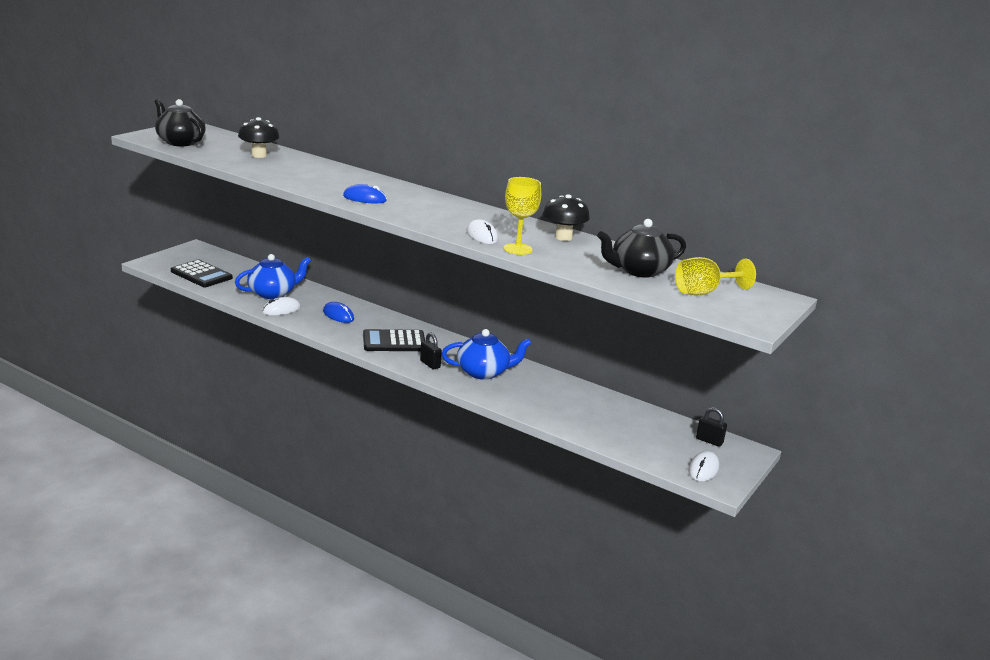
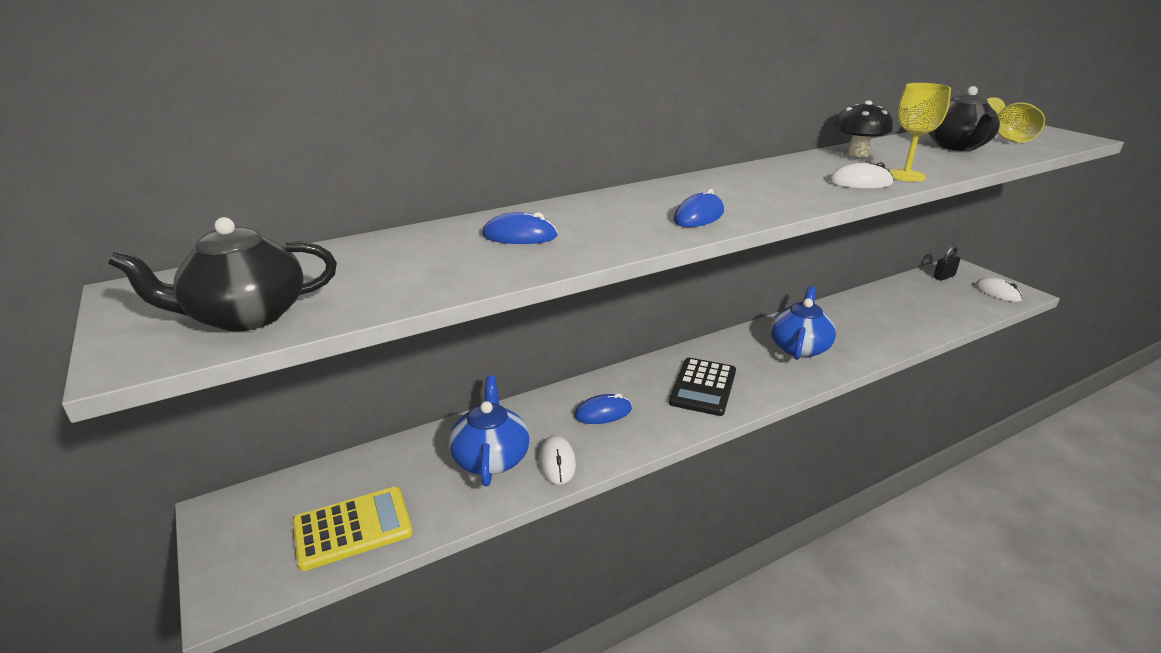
camera: 60 degrees left, 5 degrees up
black calculator [171,260,233,287] -> yellow calculator [292,487,413,571]
black mushroom [238,117,279,158] -> none
black padlock [420,332,442,370] -> none
none -> blue mouse [482,212,557,244]

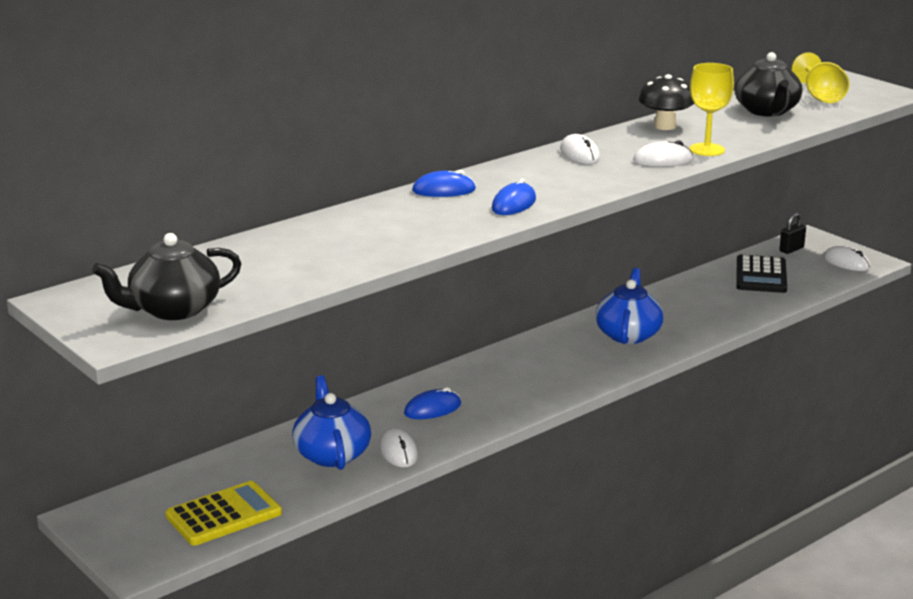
camera: 10 degrees left, 5 degrees down
blue mouse [482,212,557,244] -> blue mouse moved to [412,170,476,197]
black calculator [669,358,736,416] -> black calculator moved to [736,255,787,293]
none -> white mouse [560,134,600,164]

